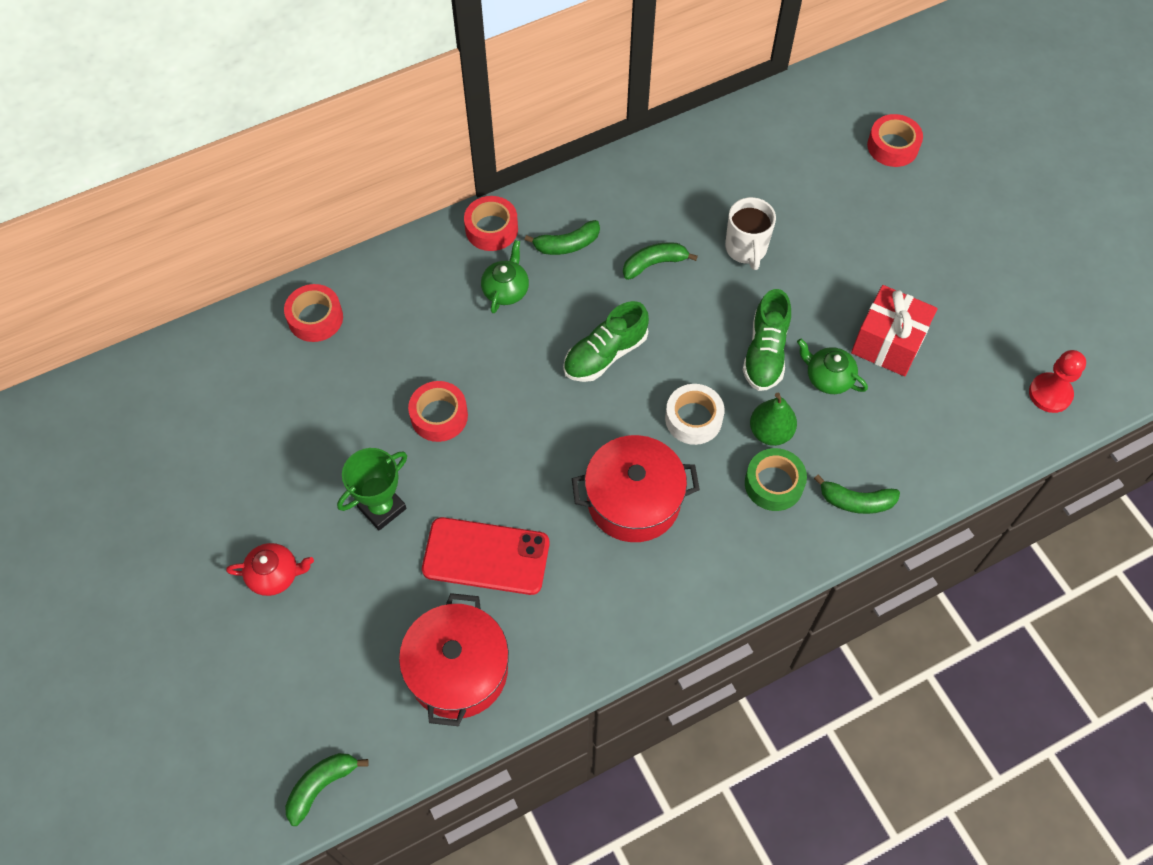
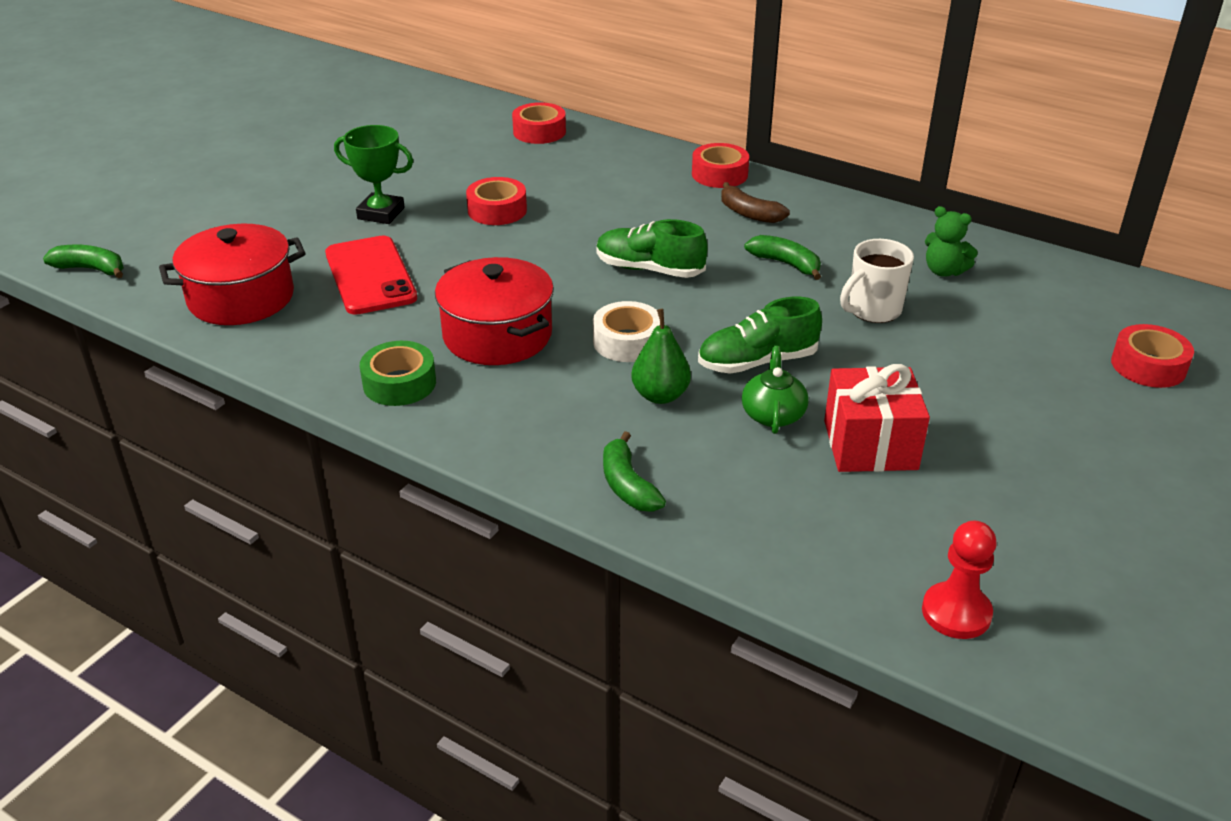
camera: 60 degrees right, 25 degrees down
red teapot [226,543,314,596] -> none
green teapot [481,240,529,313] -> none
green banana [525,220,600,255] -> brown banana [721,182,790,223]
green tape [745,448,807,511] -> green tape moved to [360,341,436,406]
none -> green teddy bear [925,206,978,277]

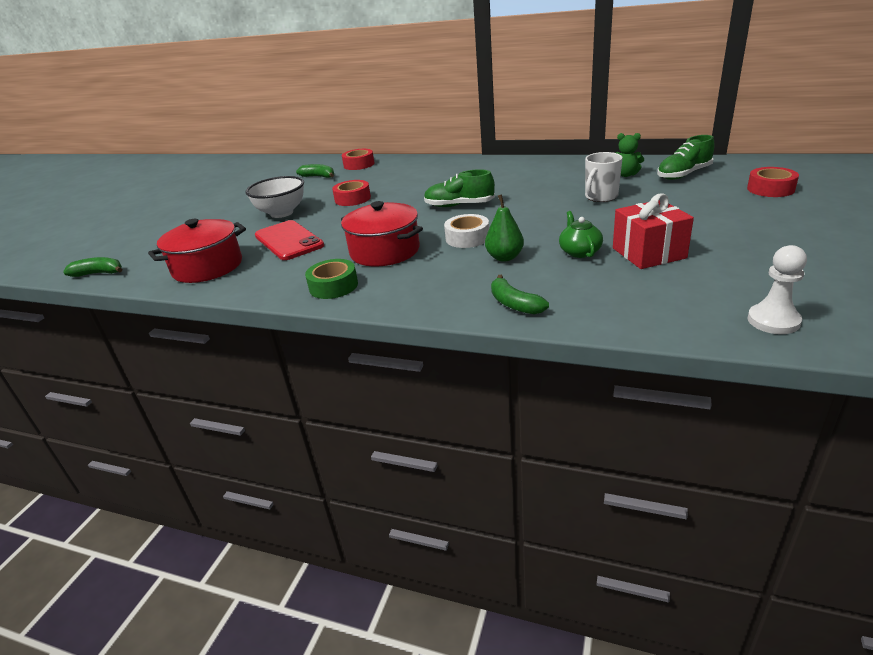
camera: 10 degrees left, 5 degrees down
green trophy [334,125,413,224] -> white bowl [245,176,304,218]
red tape [692,143,749,188] -> none
green shoe [698,297,822,374] -> green shoe moved to [657,135,714,180]
brown banana [721,182,790,223] -> none
green banana [744,235,821,280] -> green banana moved to [296,164,334,178]
red pawn [922,521,997,639] -> white pawn [747,245,807,334]

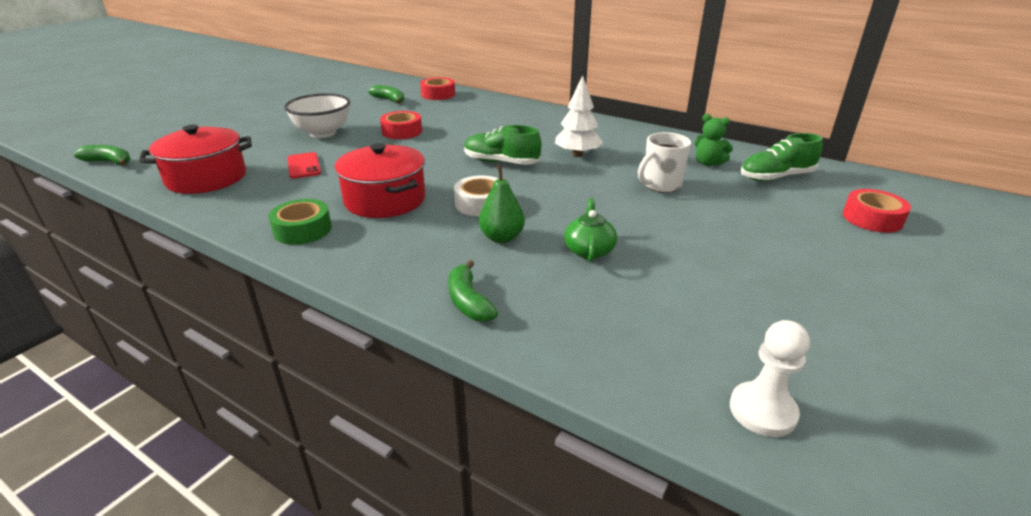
camera: 10 degrees right, 0 degrees up
red phone [255,220,324,260] -> red phone [287,152,321,179], size x0.59
red gift [613,194,694,269] -> none
none -> white tree [555,75,603,157]

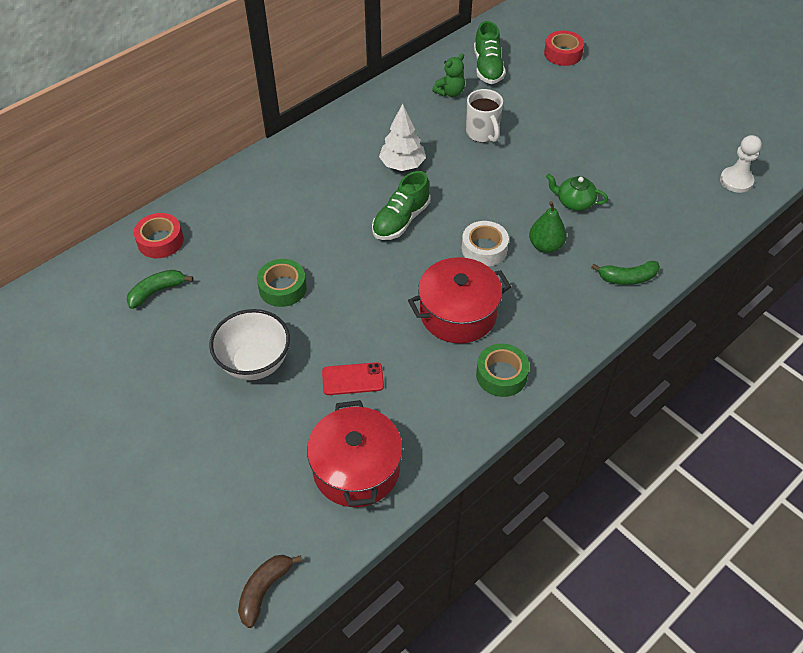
camera: 75 degrees left, 20 degrees up
green banana [74,145,131,166] -> brown banana [238,555,302,628]
red tape [380,111,422,139] -> green tape [257,259,307,307]

